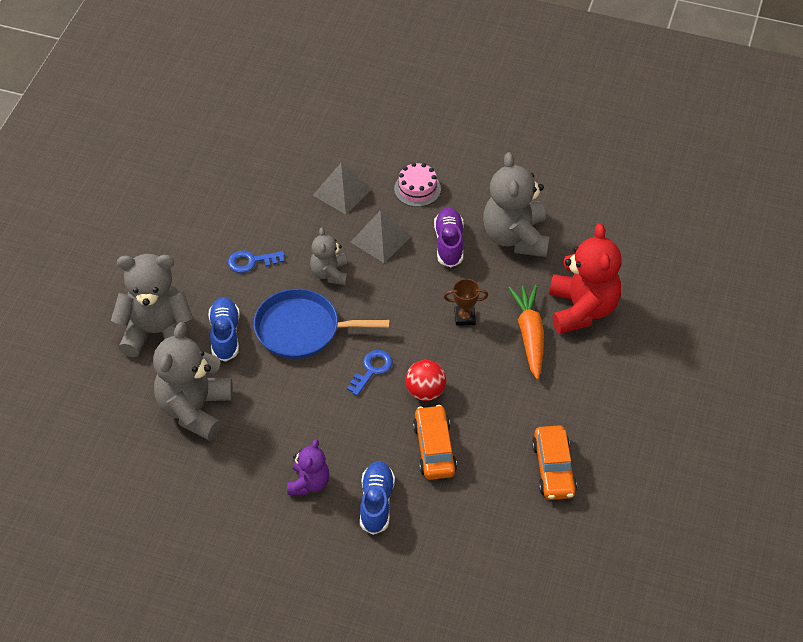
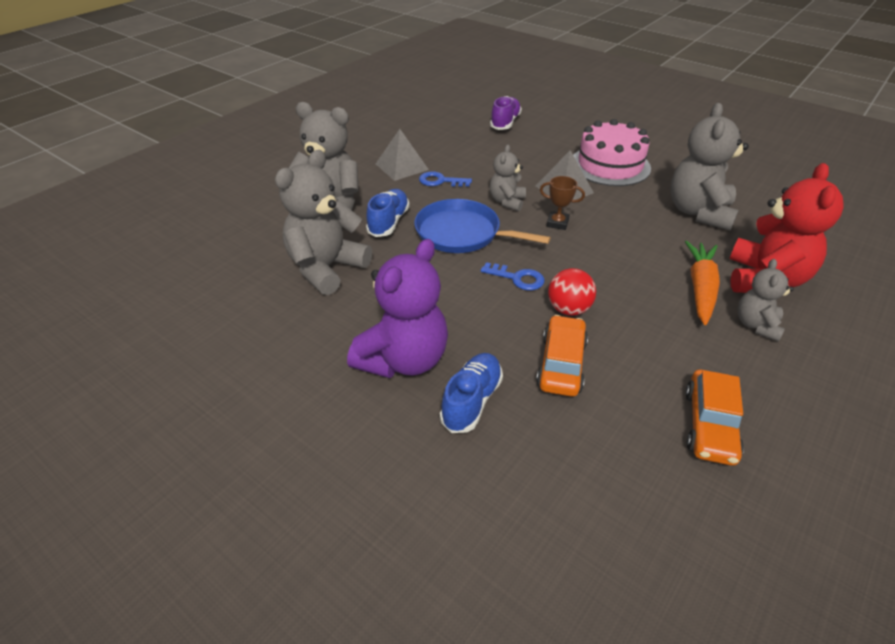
camera: 20 degrees right, 10 degrees down
purple teddy bear [287,439,329,495] -> purple teddy bear [347,239,448,378], size x1.81
grey pyramid [313,163,372,215] -> grey pyramid moved to [376,129,429,181]
blue key [347,350,393,396] -> blue key turned 60 degrees clockwise [481,262,545,290]
pink cake [394,162,441,207] -> pink cake [573,119,651,186], size x1.82
purple shoe [434,208,463,267] -> purple shoe moved to [490,96,522,130]
brown trophy [444,279,488,326] -> brown trophy moved to [540,176,585,230]
none -> grey teddy bear [737,259,794,342]

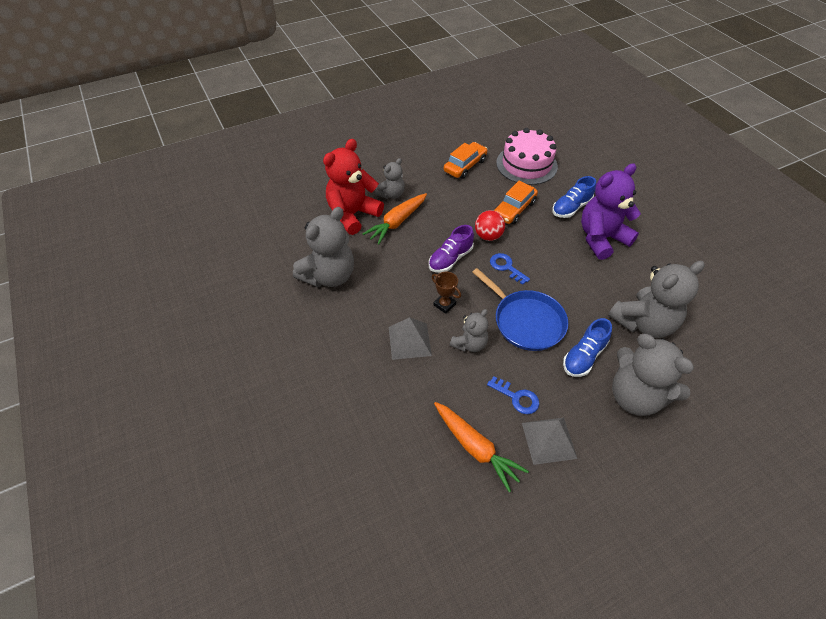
camera: 155 degrees left, 10 degrees up
purple shoe [490,96,522,130] -> purple shoe moved to [429,225,474,273]
pink cake [573,119,651,186] -> pink cake moved to [496,128,558,185]
none -> orange carrot [434,402,529,492]

